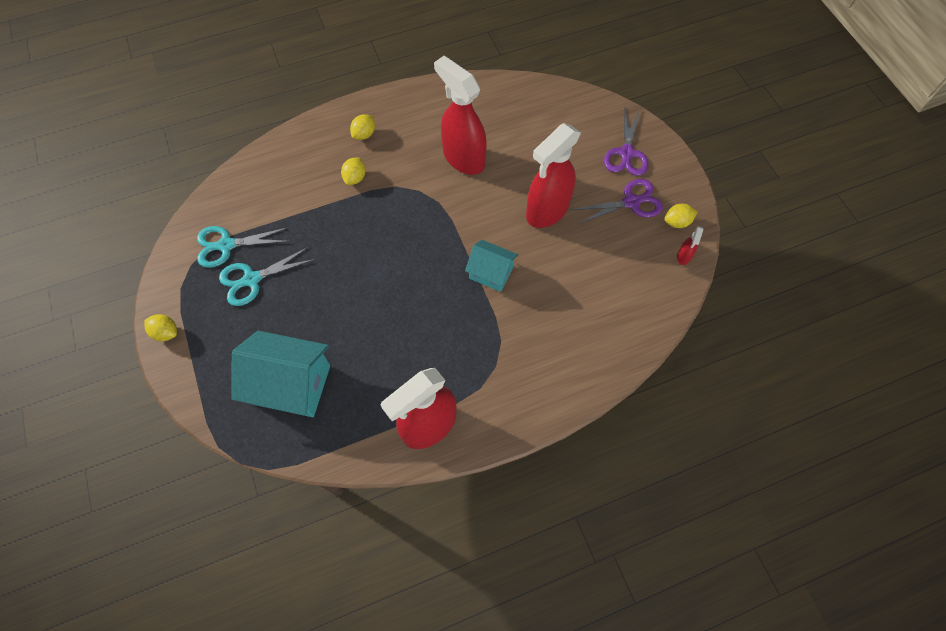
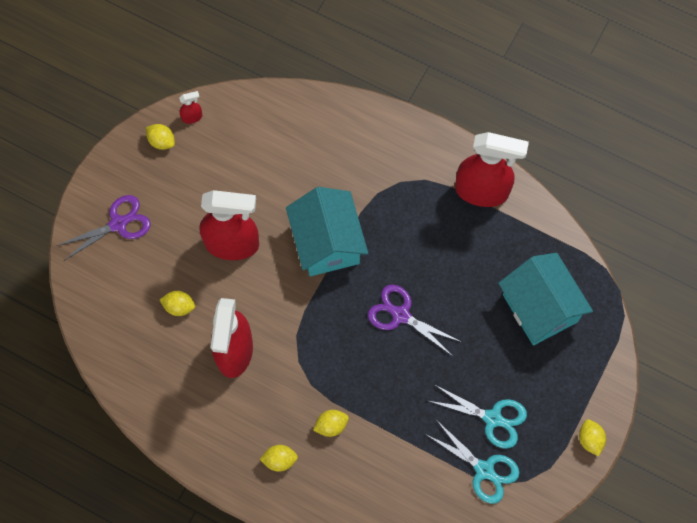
camera: 130 degrees left, 5 degrees up
turquoise house [465,240,518,292] -> turquoise house [286,187,368,276], size x1.70
purple scissors [572,179,663,224] -> purple scissors moved to [368,284,461,355]
none -> yellow lemon [160,291,195,316]

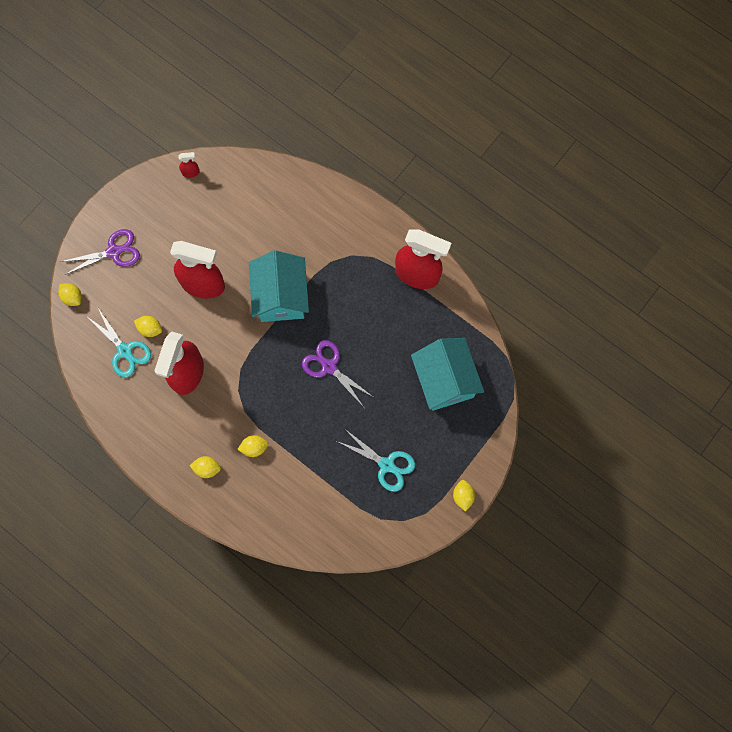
camera: 10 degrees right, 5 degrees up
yellow lemon [146,124,175,150] -> yellow lemon moved to [58,283,82,306]
turquoise scissors [425,421,520,504] -> turquoise scissors moved to [89,308,151,377]

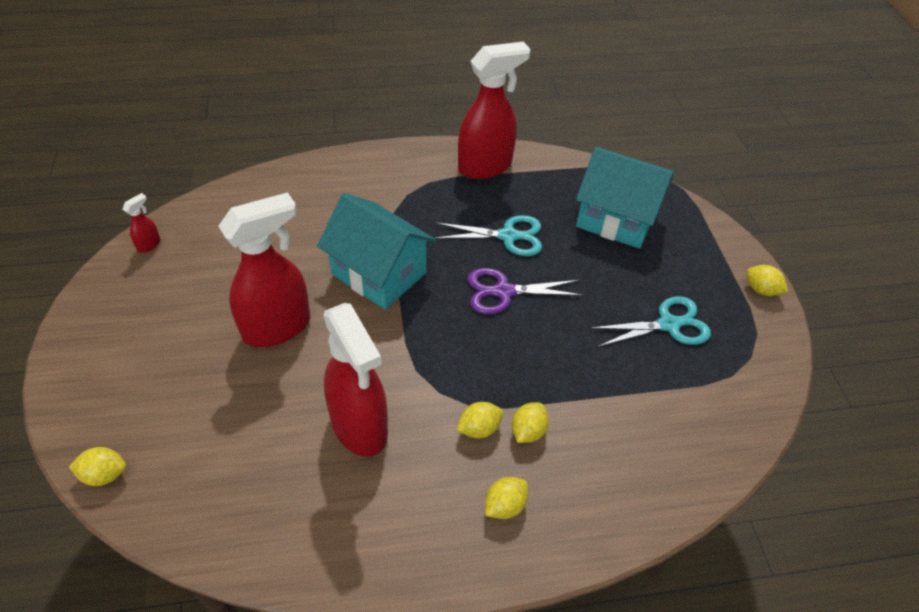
camera: 50 degrees left, 25 degrees down
purple scissors [60,229,140,275] -> none
turquoise scissors [89,308,151,377] -> turquoise scissors moved to [435,215,542,256]
yellow lemon [134,316,162,337] -> yellow lemon moved to [456,402,503,439]

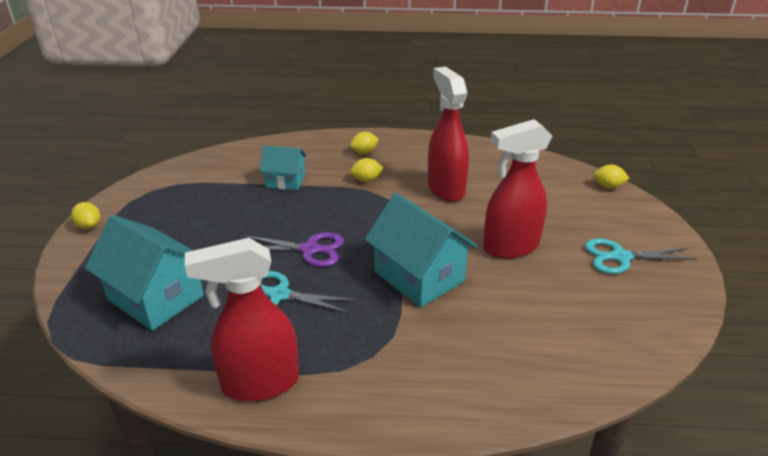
camera: 165 degrees left, 15 degrees down
red spray bottle [122,193,161,253] -> none
yellow lemon [512,403,549,443] -> none
turquoise scissors [590,296,711,347] -> turquoise scissors moved to [585,238,697,274]
none -> turquoise house [260,146,307,190]

